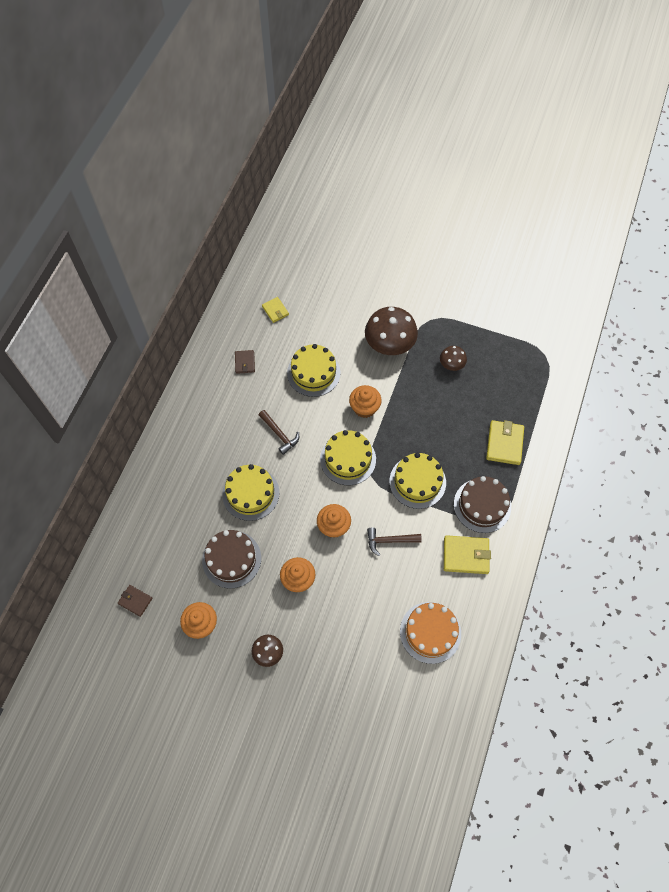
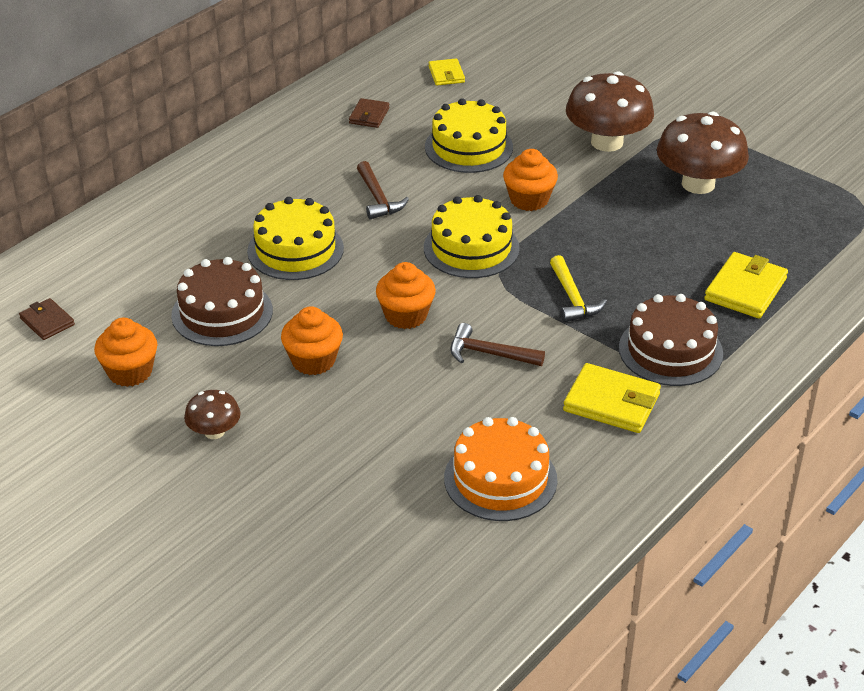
camera: 20 degrees right, 25 degrees down
yellow cake [389,453,446,509] -> yellow hammer [550,255,607,322]
brown mushroom [440,346,467,371] -> brown mushroom [657,112,749,194], size x1.95

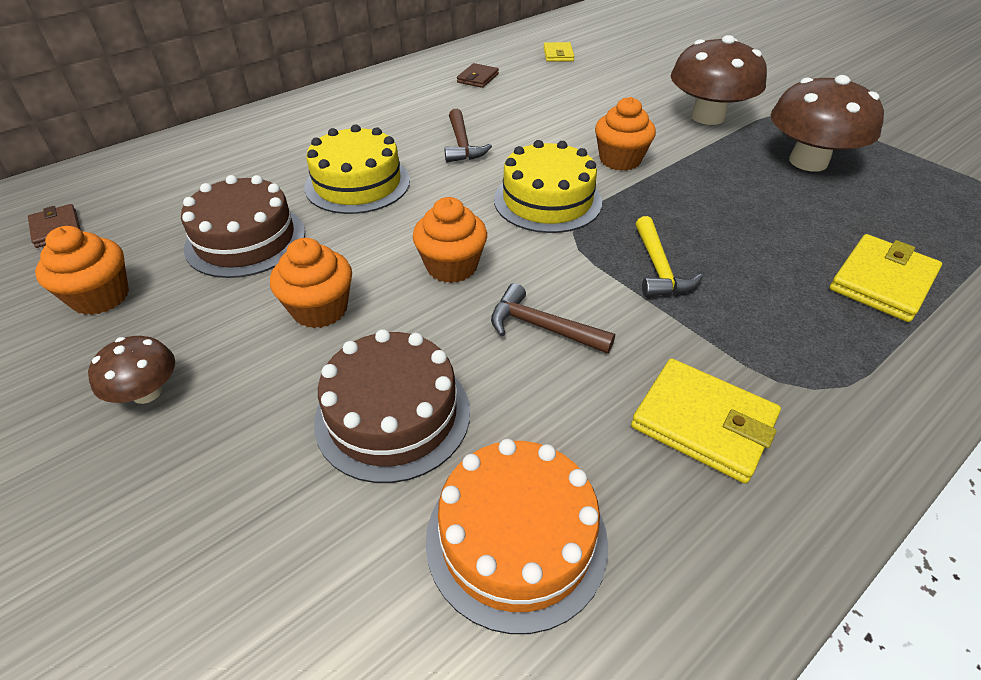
camera: 10 degrees right, 5 degrees up
yellow cake [425,98,513,173] -> none
brown cake [619,294,723,386] -> brown cake moved to [314,329,470,483]

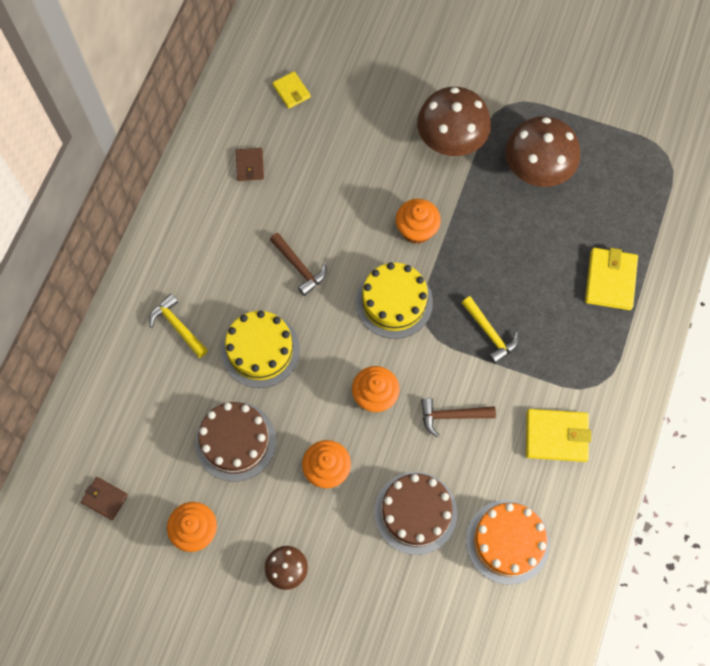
camera: 30 degrees left, 25 degrees up
none -> yellow hammer [149,294,208,358]

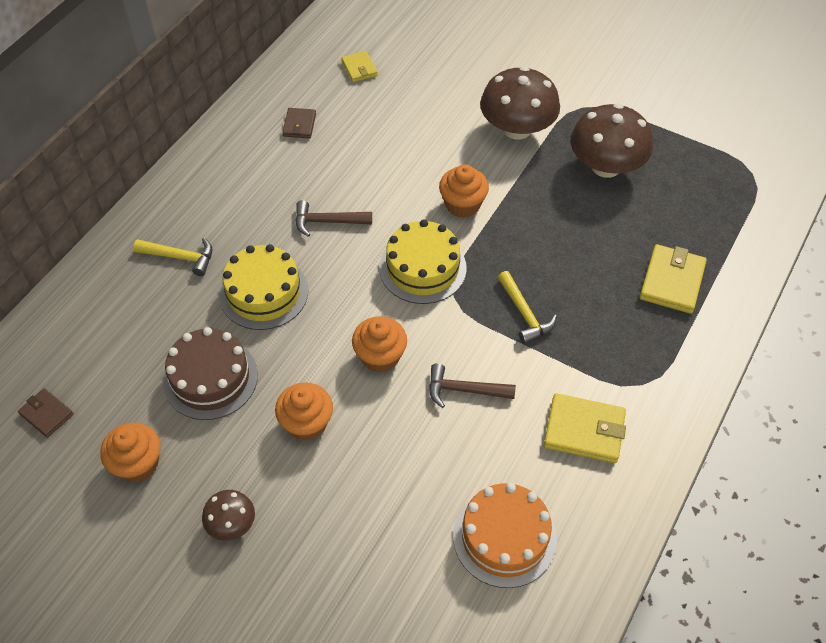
camera: 10 degrees right, 15 degrees down
yellow hammer [149,294,208,358] -> yellow hammer turned 135 degrees clockwise [133,238,212,276]
brown hammer [270,233,327,296] -> brown hammer turned 120 degrees clockwise [296,200,372,237]
brown cake [374,472,457,555] -> none

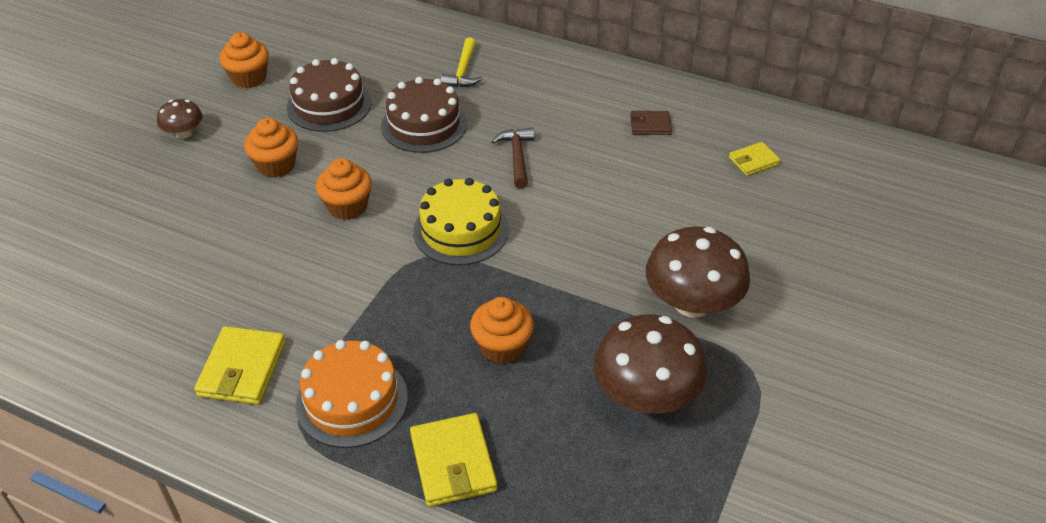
camera: 85 degrees right, 10 degrees down
brown wallet [18,388,74,438] -> none
yellow cake [219,244,308,330] -> brown cake [381,77,467,153]
brown hammer [429,363,516,408] -> none
orange cupcake [439,164,489,218] -> orange cupcake moved to [470,297,534,364]
orange cake [453,483,557,588] -> orange cake moved to [296,340,408,448]
yellow hammer [497,271,557,344] -> none
yellow wallet [640,244,707,314] -> yellow wallet turned 60 degrees clockwise [410,413,497,507]

